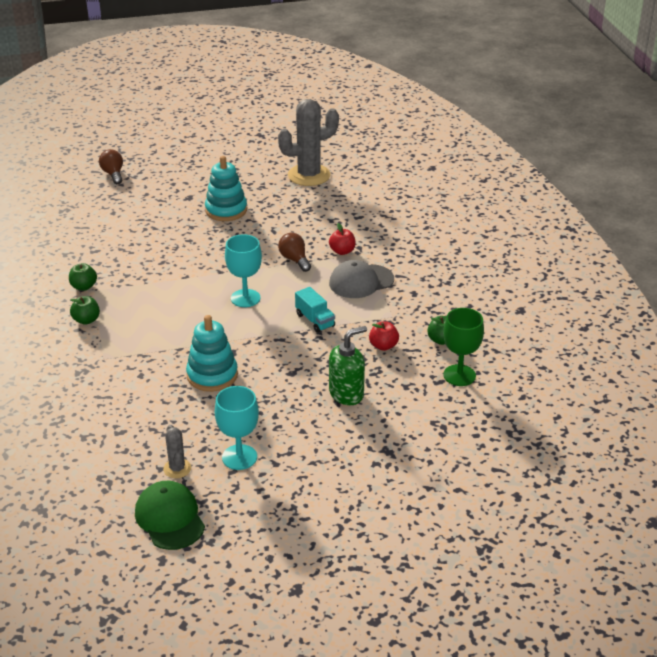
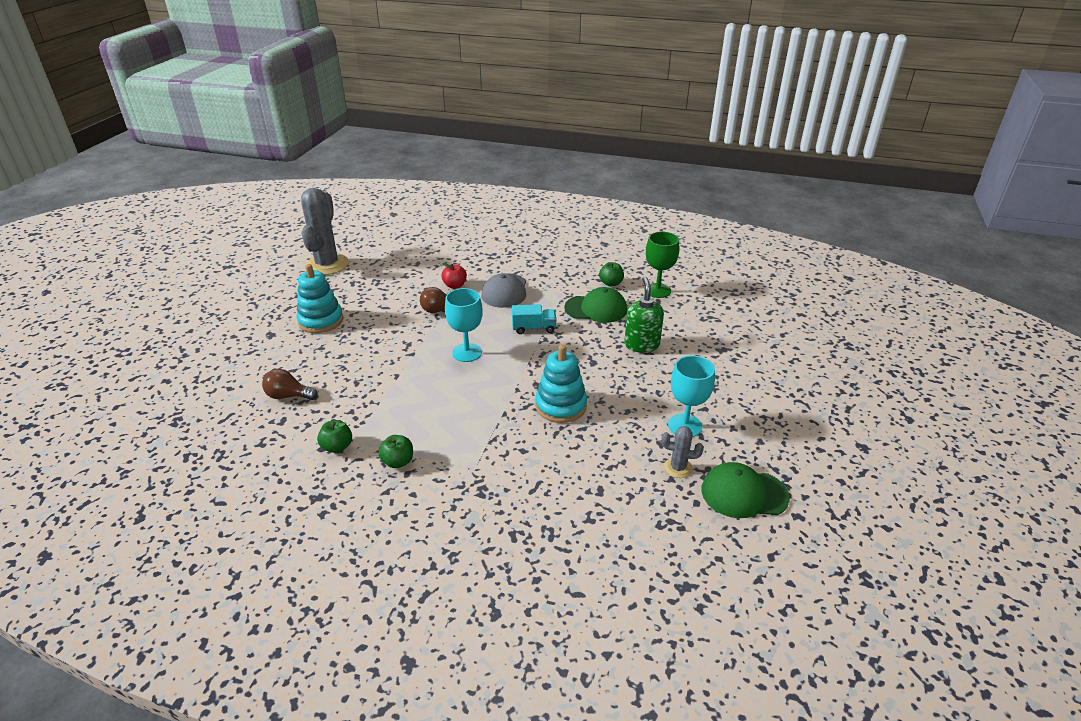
camera: 60 degrees left, 0 degrees up
brown light bulb [99,149,123,184] -> brown light bulb moved to [262,369,318,400]
red apple [369,321,399,351] -> green cap [564,287,627,323]

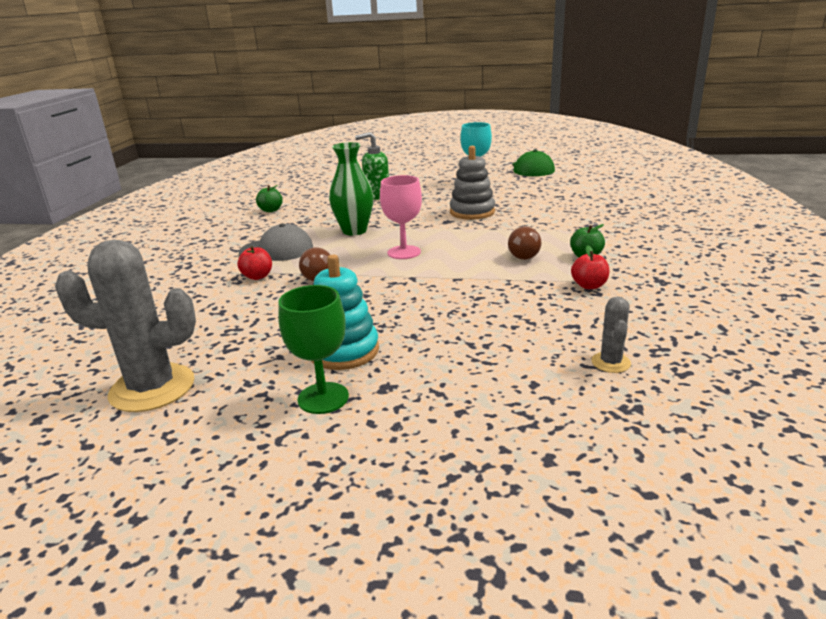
camera: 95 degrees left, 10 degrees down
brown light bulb [262,369,318,400] -> brown light bulb moved to [508,226,541,260]
green apple [317,420,352,453] -> red apple [571,246,609,289]
turquoise goblet [445,288,483,362] -> pink goblet [380,175,422,259]
turquoise truck [512,304,556,334] -> green vase [329,142,373,235]
turquoise stacking toy [535,344,587,423] -> grey stacking toy [450,146,495,220]
green cap [564,287,627,323] -> none
green goblet [644,232,679,298] -> green goblet moved to [278,285,349,414]
grey cactus [661,426,704,478] -> grey cactus moved to [591,296,631,373]

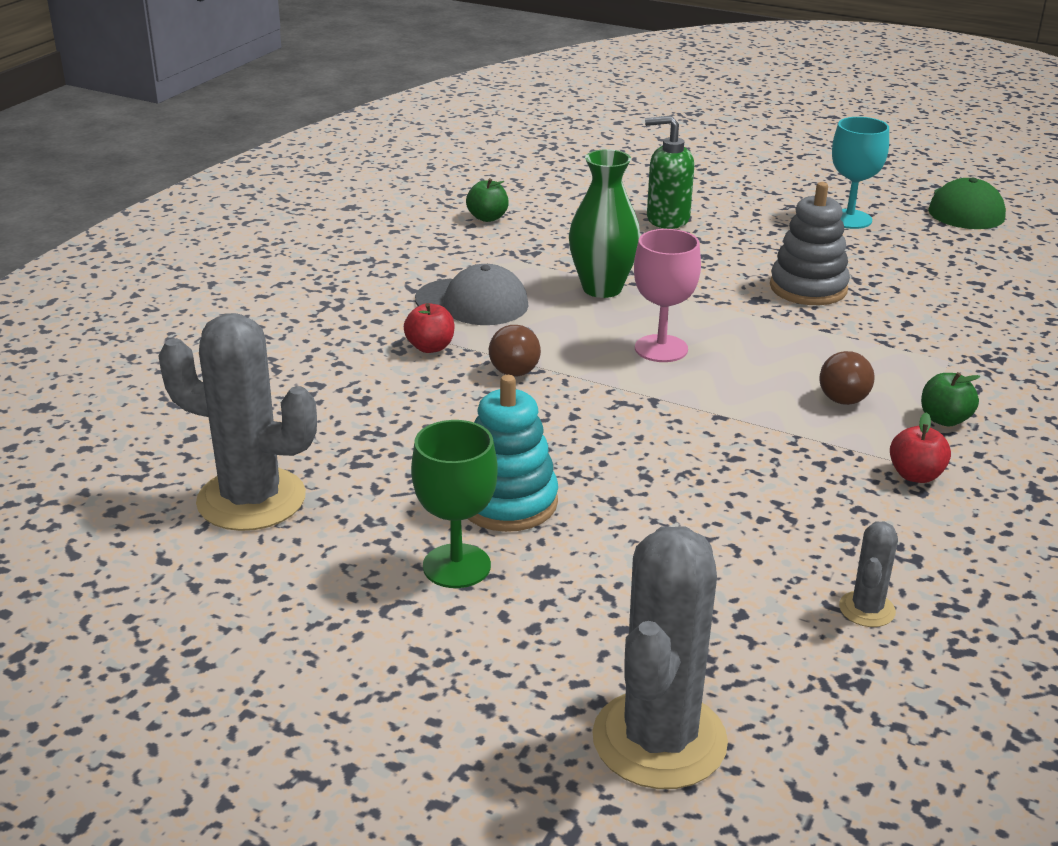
camera: 15 degrees right, 5 degrees up
none -> grey cactus [592,526,728,789]

